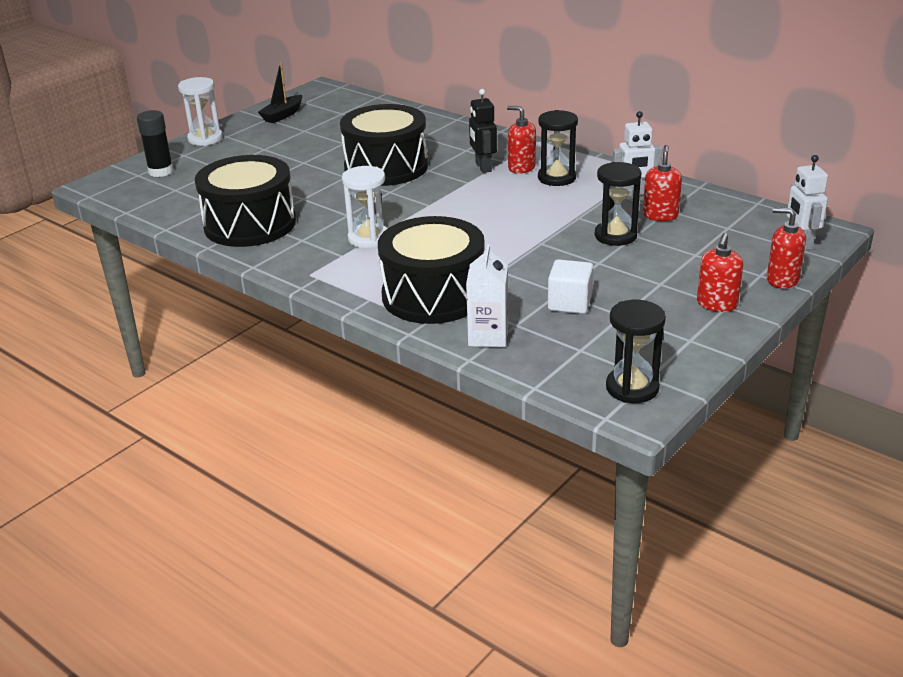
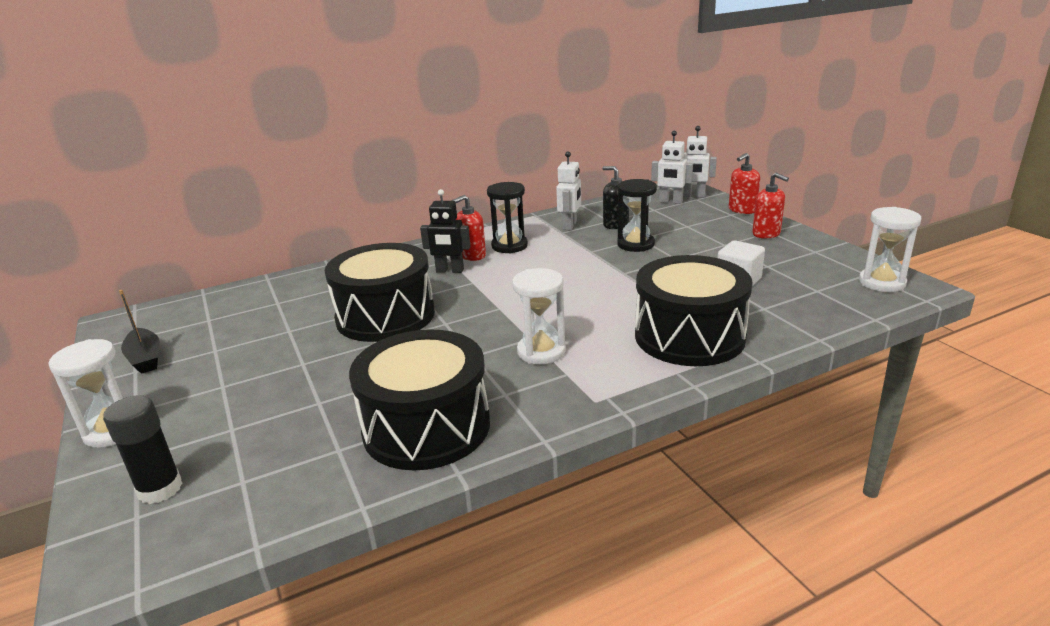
camera: 65 degrees left, 5 degrees down
white carton [466,244,508,347] -> none
black hourglass [606,300,666,403] -> white hourglass [859,207,921,292]
red soap dispenser [643,145,682,221] -> black soap dispenser [602,166,629,229]
none -> white robot [651,131,693,204]

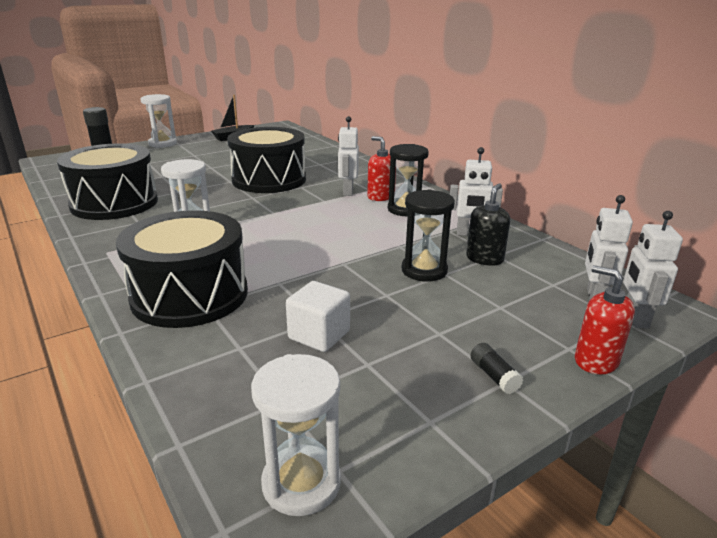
camera: 80 degrees right, 0 degrees up
black robot [420,189,471,273] -> white robot [338,116,359,196]
red soap dispenser [752,173,789,239] -> black glue stick [470,343,523,394]

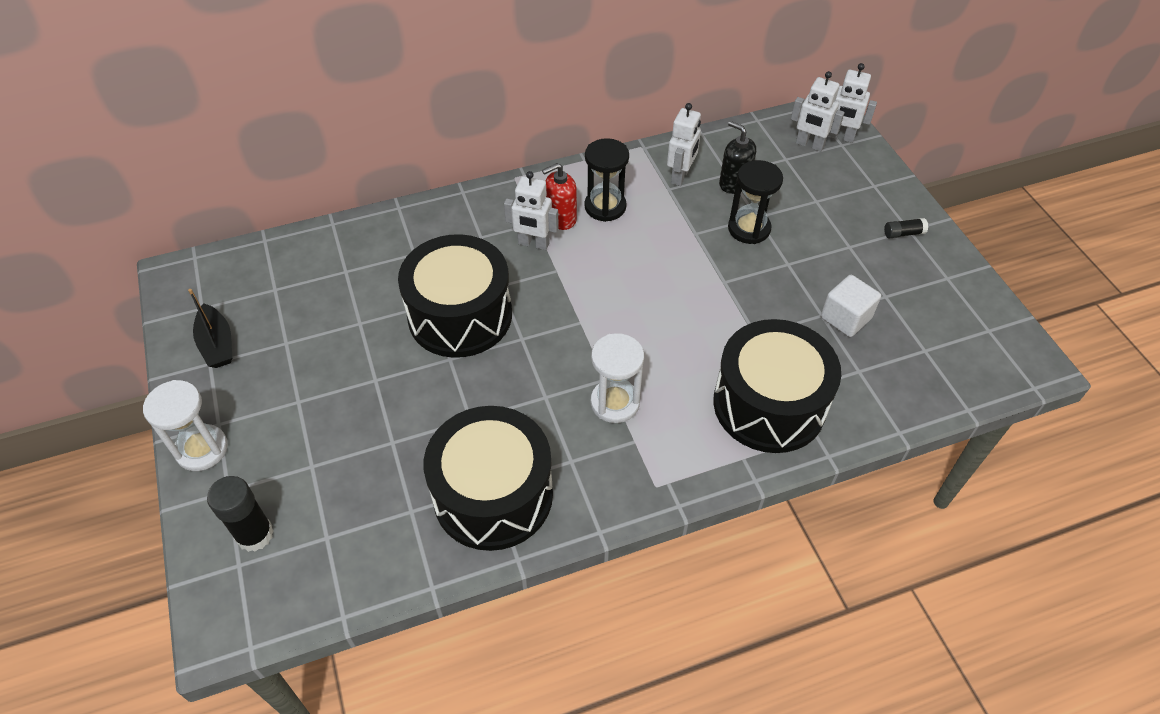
camera: 75 degrees left, 25 degrees up
white hourglass [251,354,341,516] -> none
red soap dispenser [575,265,635,374] -> none

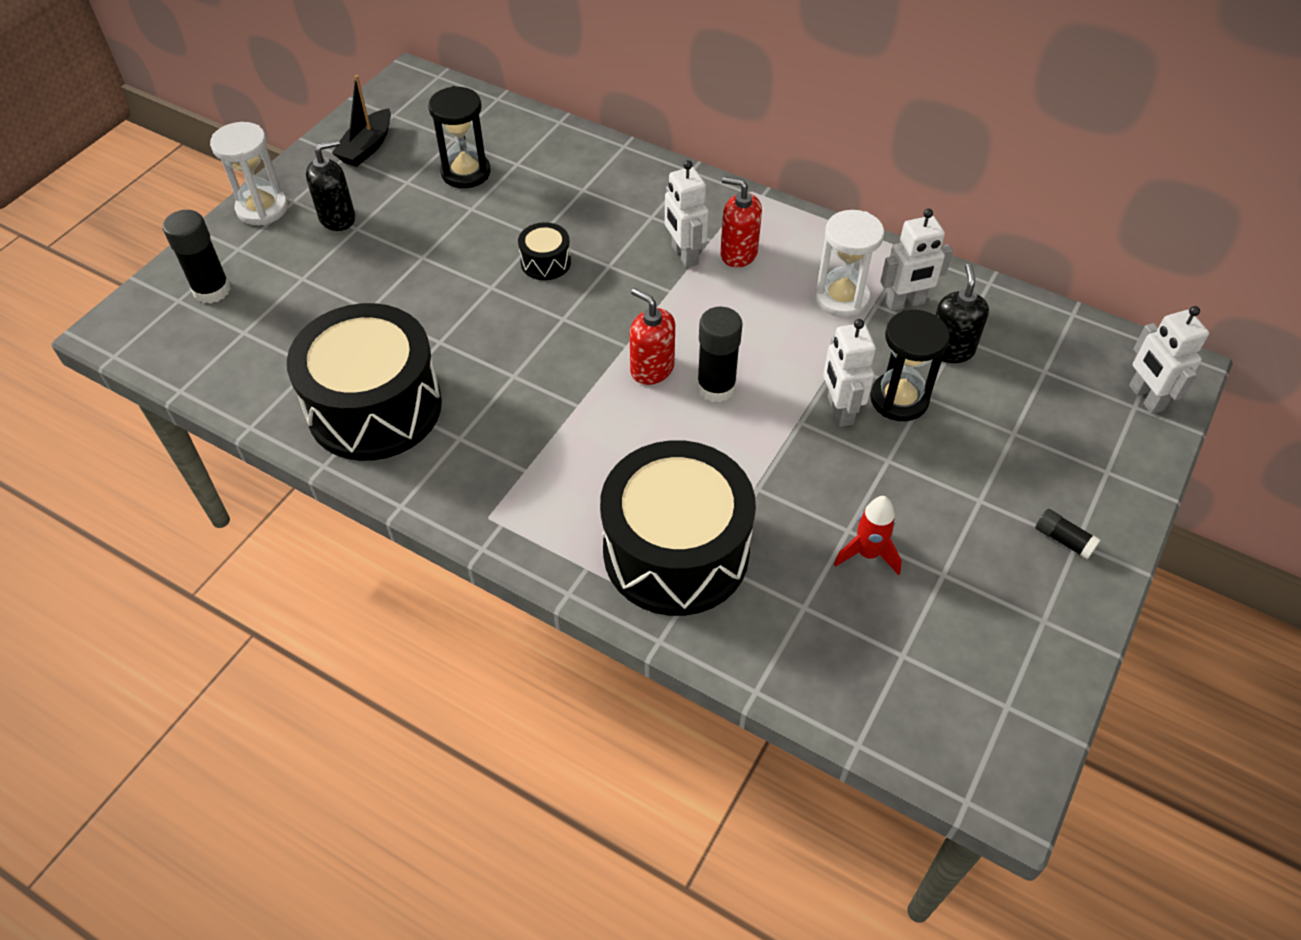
camera: 50 degrees right, 0 degrees up
black drum [398,234,512,358] -> black drum [518,222,571,280], size x0.42
black hourglass [585,138,629,222] -> black hourglass moved to [428,86,491,188]
white hourglass [591,333,644,423] -> white hourglass moved to [815,210,884,317]
white robot [791,71,844,152] -> white robot moved to [823,319,876,427]
white cube [821,275,881,337] -> red rocket [834,496,902,575]
none -> black soap dispenser [306,140,355,231]
none -> red soap dispenser [630,288,675,385]
none -> black glue stick [697,307,743,402]

